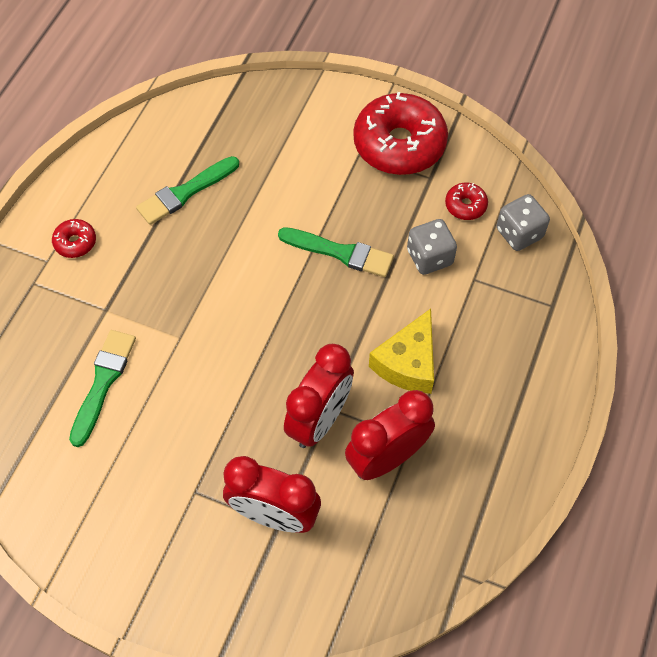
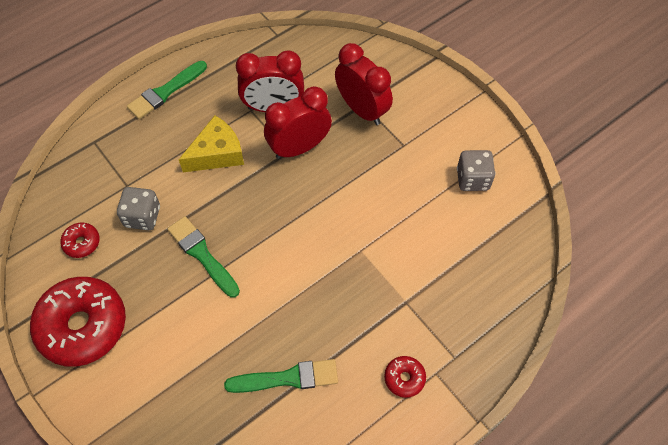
camera: 150 degrees left, 0 degrees up
green brush [69,330,136,447] -> green brush moved to [127,61,207,119]
grey dice [496,194,550,251] -> grey dice moved to [457,150,496,191]

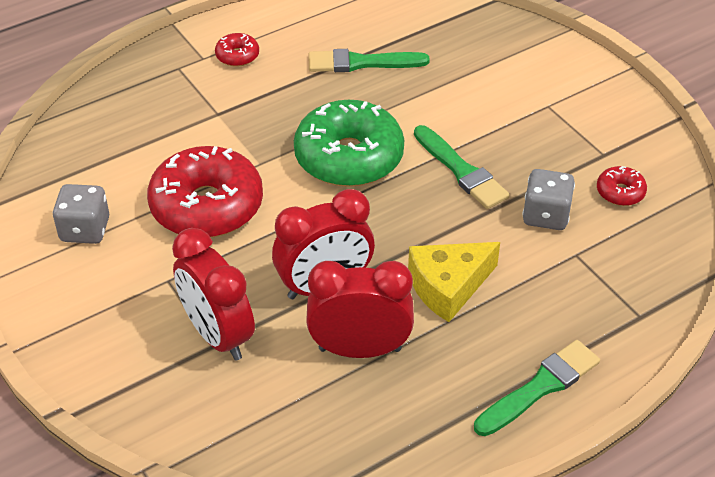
camera: 175 degrees left, 15 degrees down
red donut [30,277,126,367] -> red donut moved to [147,146,263,238]
none -> green donut [294,100,404,187]

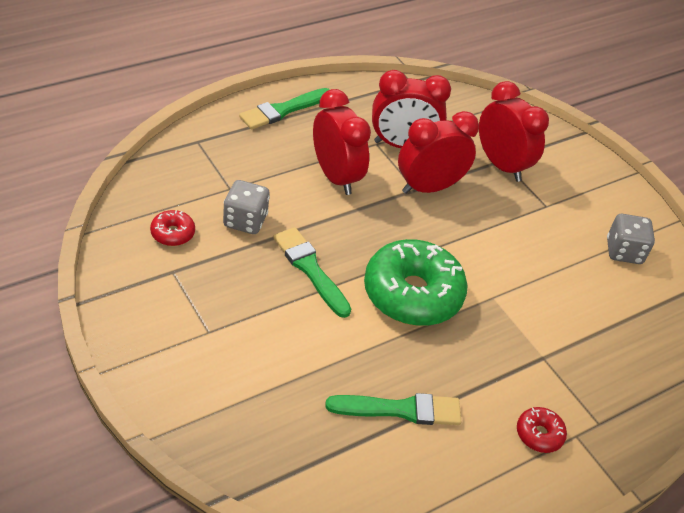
camera: 175 degrees right, 0 degrees up
red donut [147,146,263,238] -> none
yellow cheese [408,242,500,322] -> red clock [313,89,371,195]

